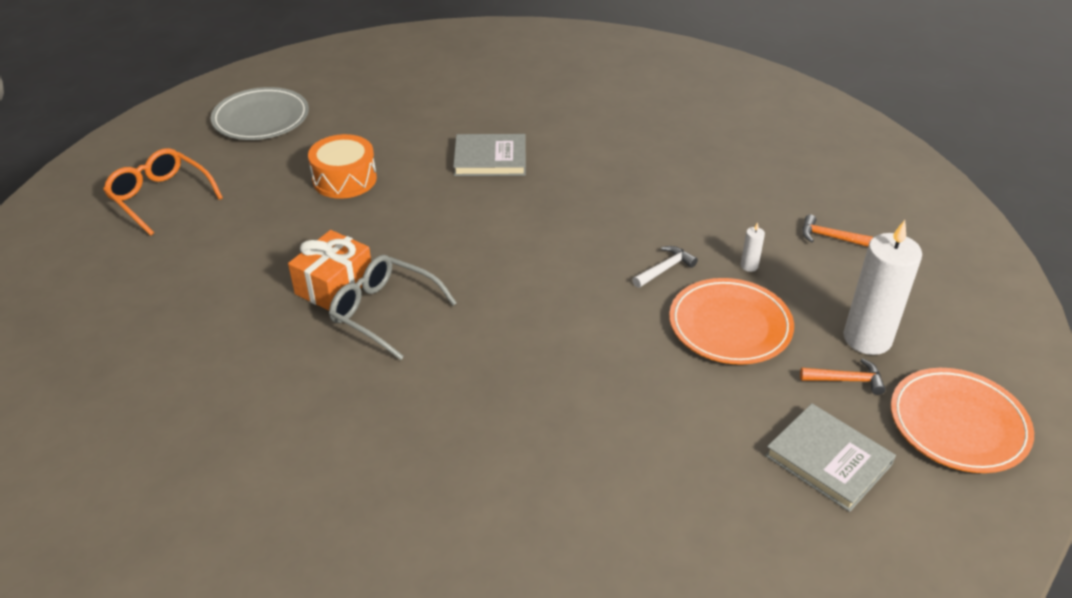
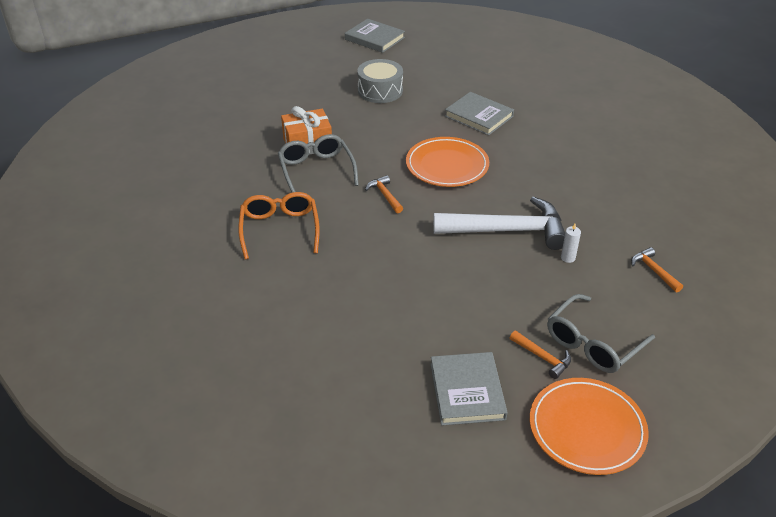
camera: 40 degrees right, 0 degrees up
orange glasses [103,148,223,236] -> orange glasses moved to [238,192,320,260]
grey plate [211,87,309,140] -> grey book [345,19,405,53]
orange drum [308,134,377,199] -> grey drum [357,59,403,103]
white hammer [632,246,698,288] -> white hammer [433,197,565,250], size x2.30
orange plate [669,278,794,365] -> orange plate moved to [406,137,489,187]
white candle [843,220,922,355] -> grey glasses [547,294,655,373]
none -> orange hammer [365,175,403,213]

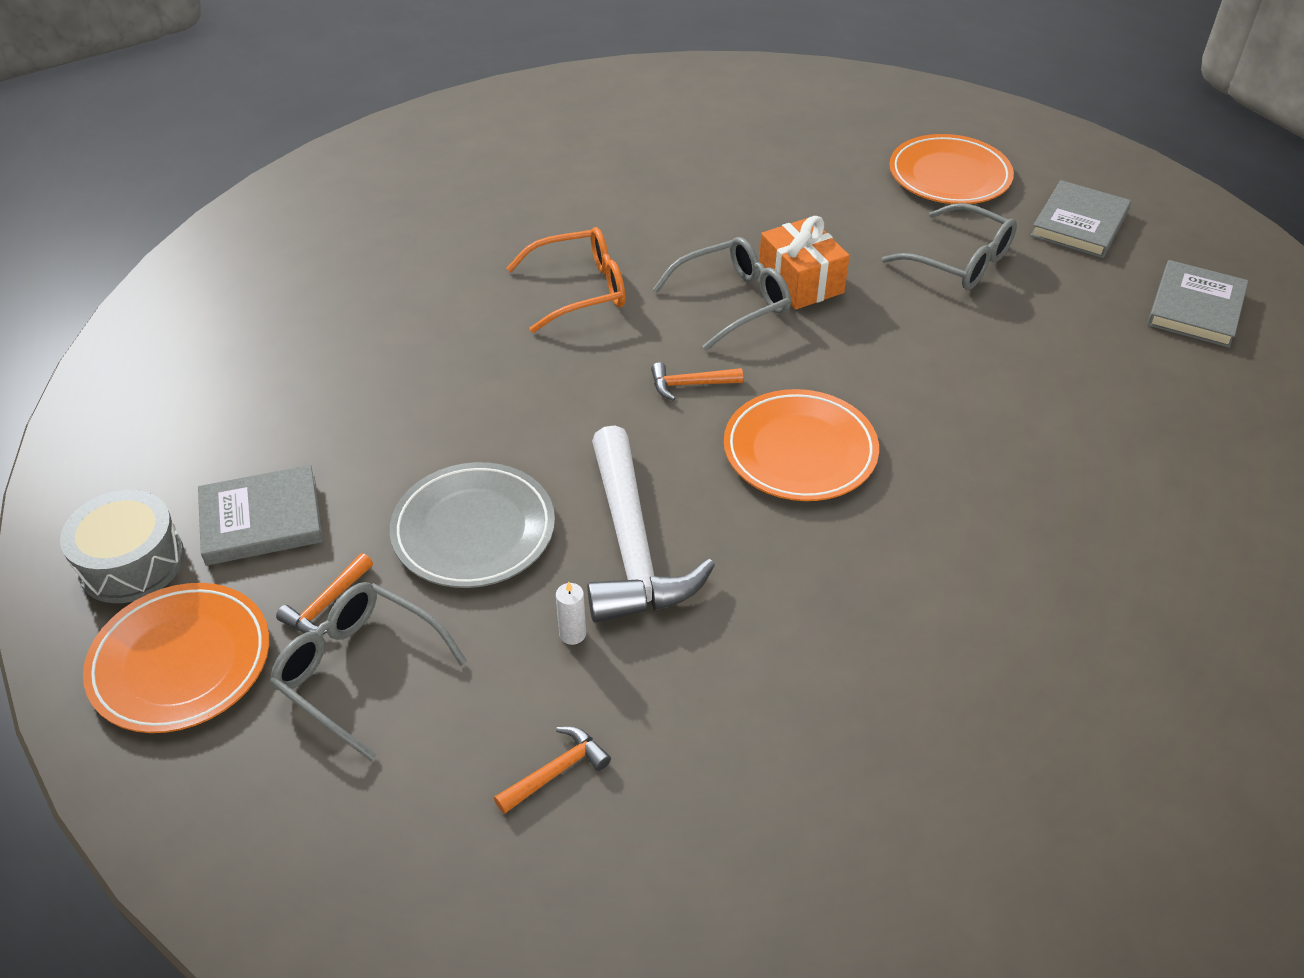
camera: 80 degrees right, 5 degrees up
grey drum [357,59,403,103] -> grey drum moved to [60,490,184,603]
orange hammer [365,175,403,213] -> orange hammer turned 150 degrees counterclockwise [651,363,743,401]
grey book [445,92,514,136] -> grey book moved to [1031,180,1131,258]
none -> grey plate [390,462,555,588]
none -> grey glasses [882,203,1017,290]
none -> orange plate [889,134,1014,204]

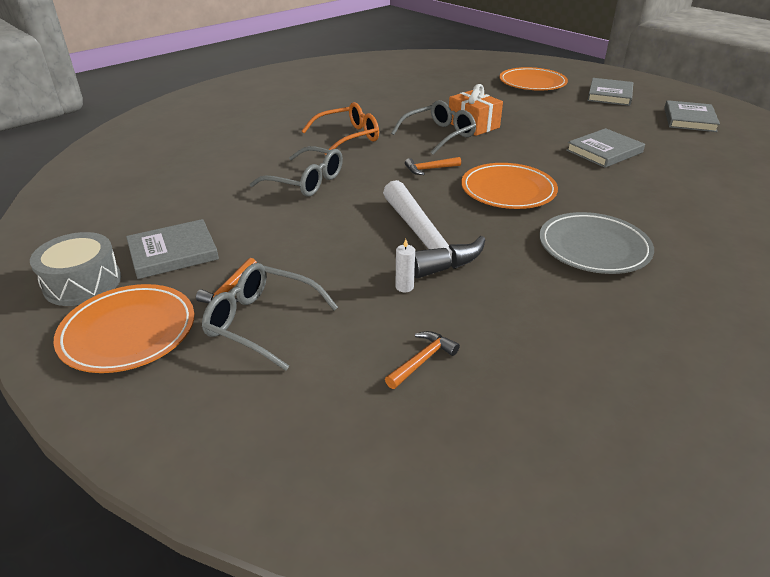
camera: 10 degrees left, 10 degrees down
grey plate [390,462,555,588] -> grey plate moved to [539,212,654,274]
grey glasses [882,203,1017,290] -> grey glasses moved to [250,146,343,197]
none -> grey book [566,128,645,168]

